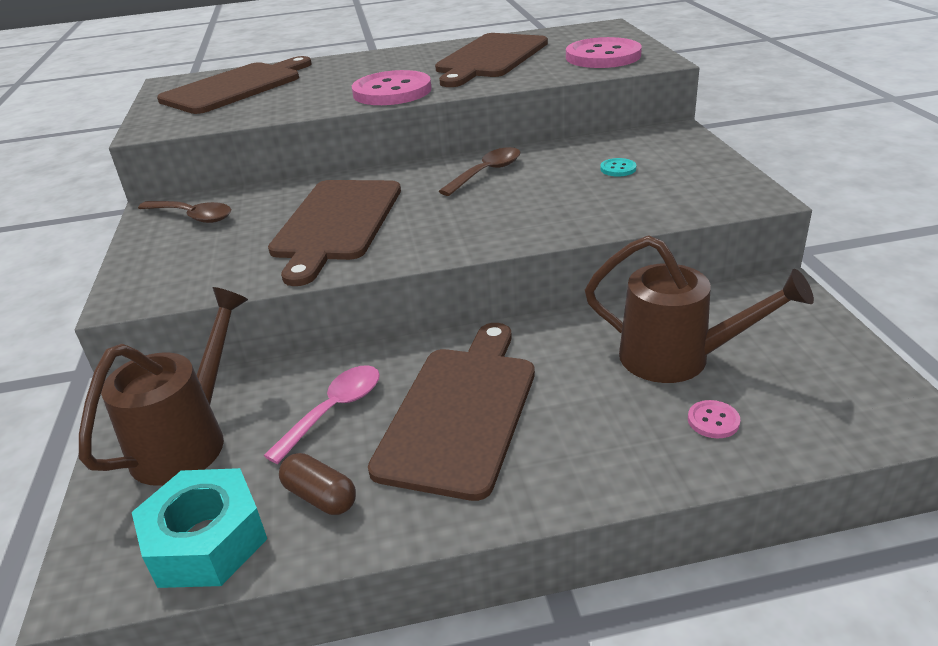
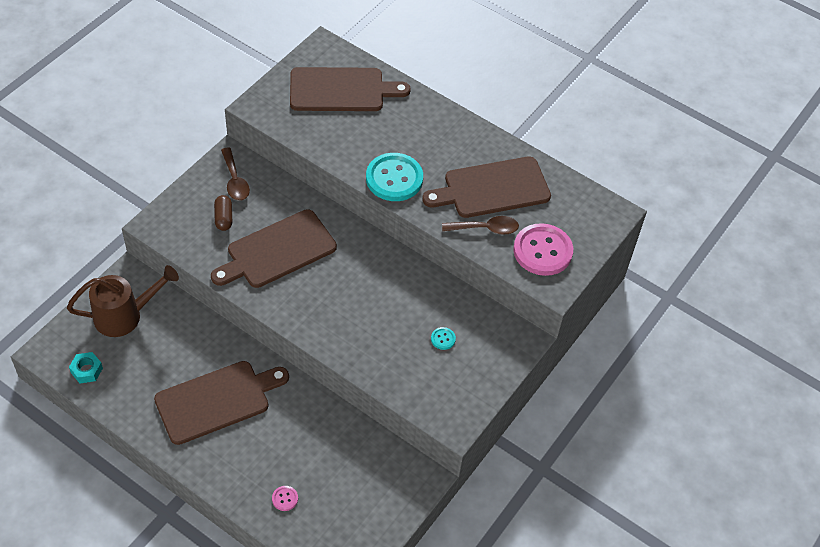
camera: 40 degrees right, 20 degrees up
turquoise nut [132,468,267,588] -> turquoise nut [69,352,103,383], size x0.57
pink spoon [263,365,380,464] -> none
brown capsule [279,453,356,515] -> brown capsule moved to [214,195,232,231]
pink button [352,70,432,105] -> turquoise button [366,153,423,201]
brown spoon [439,147,520,196] -> brown spoon moved to [442,216,519,235]
brown watering can [585,235,814,383] -> none

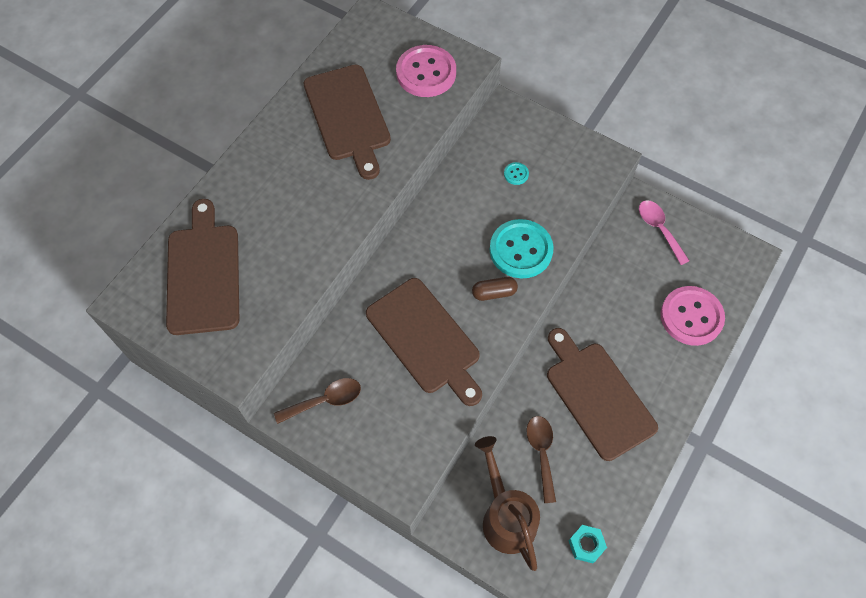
camera: 90 degrees left, 10 degrees up
brown capsule [214,195,232,231] -> brown capsule moved to [472,277,518,301]
pink button [272,486,298,511] -> pink button [660,286,725,346], size x2.43
turquoise button [366,153,423,201] -> turquoise button moved to [490,219,554,278]
brown spoon [442,216,519,235] -> brown spoon moved to [526,416,556,503]
none -> pink spoon [639,200,689,265]

